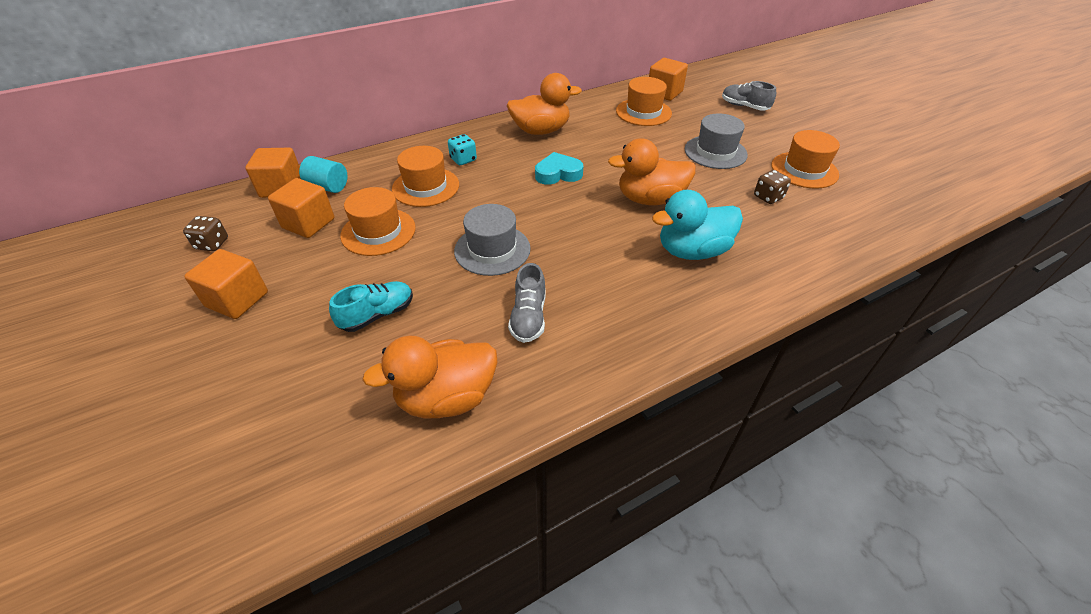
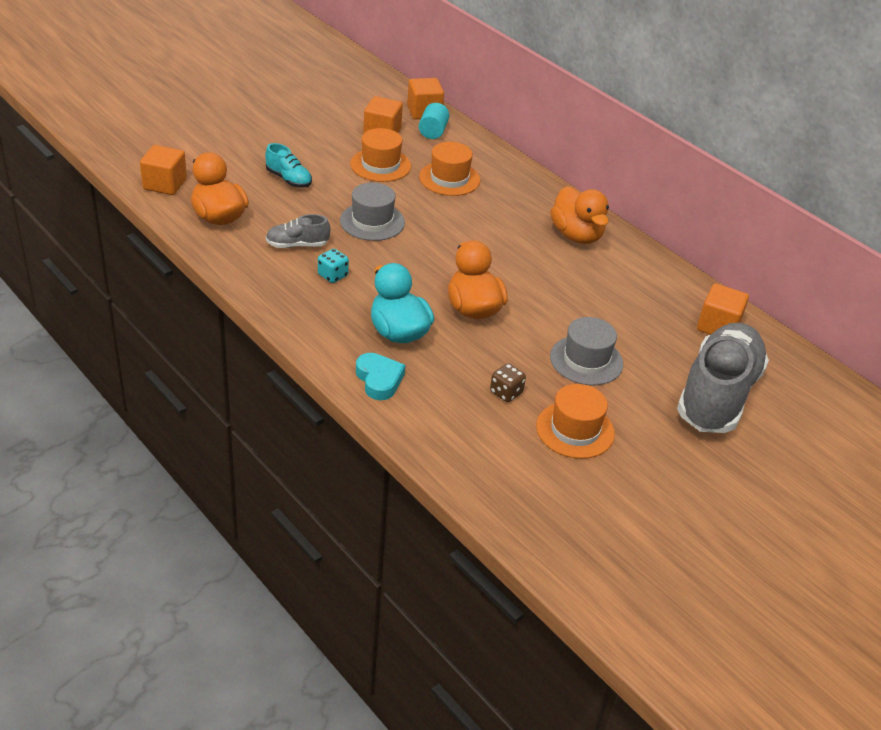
camera: 75 degrees right, 5 degrees down
brown dice [183,216,228,251] -> none
orange cube [184,249,268,319] -> orange cube moved to [140,145,187,195]
turquoise dice [448,134,477,165] -> turquoise dice moved to [318,249,349,283]
turquoise heart [535,152,583,185] -> turquoise heart moved to [356,353,405,400]
orange hat [616,77,672,126] -> none
grey shoe [722,81,776,111] -> grey shoe [677,323,769,433], size x2.24

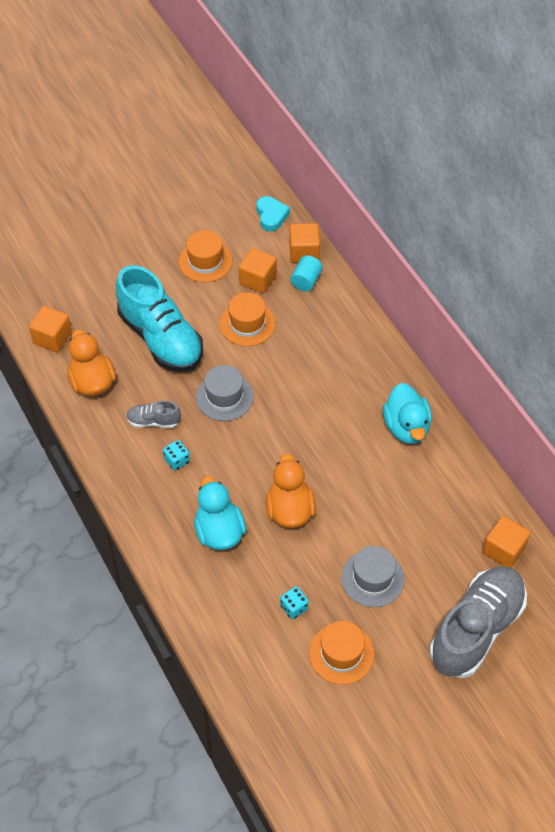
camera: 15 degrees right, 15 degrees up
turquoise shoe [265,143,312,188] -> turquoise shoe [116,265,203,372], size x2.24
turquoise heart [356,353,405,400] -> turquoise heart moved to [257,196,290,232]
orange hat [419,142,480,196] -> orange hat moved to [179,230,233,282]
brown dice [490,363,526,402] -> turquoise dice [280,586,309,619]
orange duck [550,186,609,244] -> turquoise duck [383,383,432,444]

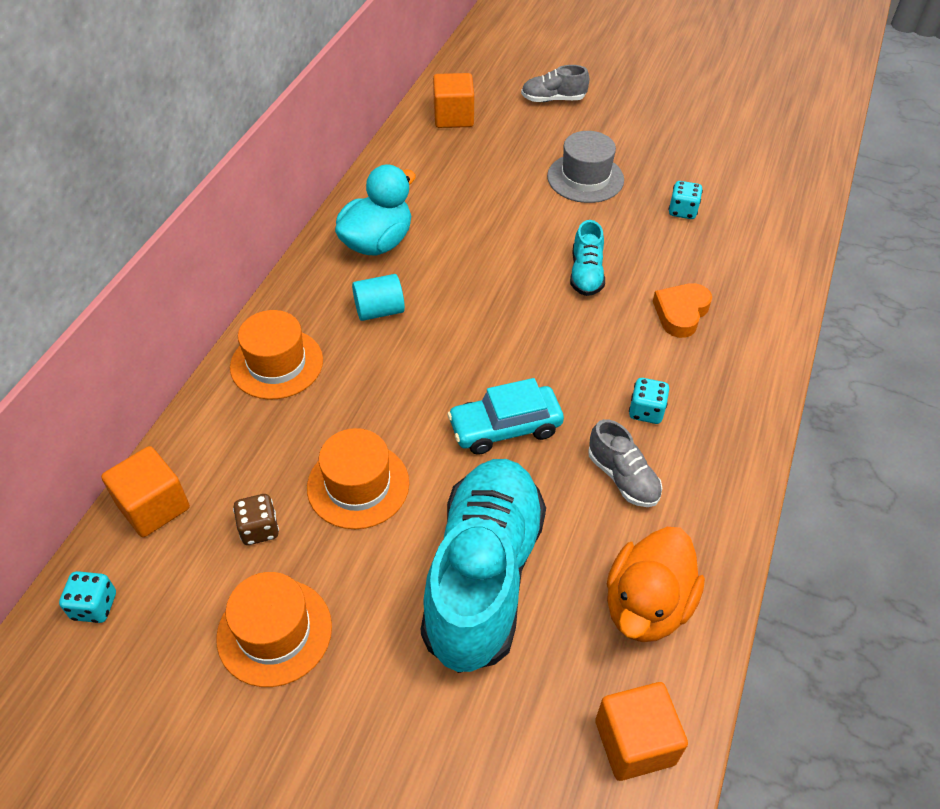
camera: 130 degrees left, 5 degrees down
turquoise duck [194,476,246,550] -> orange heart [653,283,712,338]
grey hat [196,365,254,421] -> turquoise car [447,378,564,455]
orange cube [239,248,277,294] -> brown dice [233,494,279,545]
turquoise heart [257,196,290,232] -> turquoise dice [59,571,116,623]
orange duck [266,453,316,528] -> turquoise shoe [570,220,605,296]
turquoise cylinder [290,255,322,292] -> turquoise cylinder moved to [352,274,405,321]
orange hat [309,621,374,685] -> orange hat moved to [230,310,323,400]
grey shoe [430,566,527,678] -> grey shoe [521,65,589,102], size x0.45

